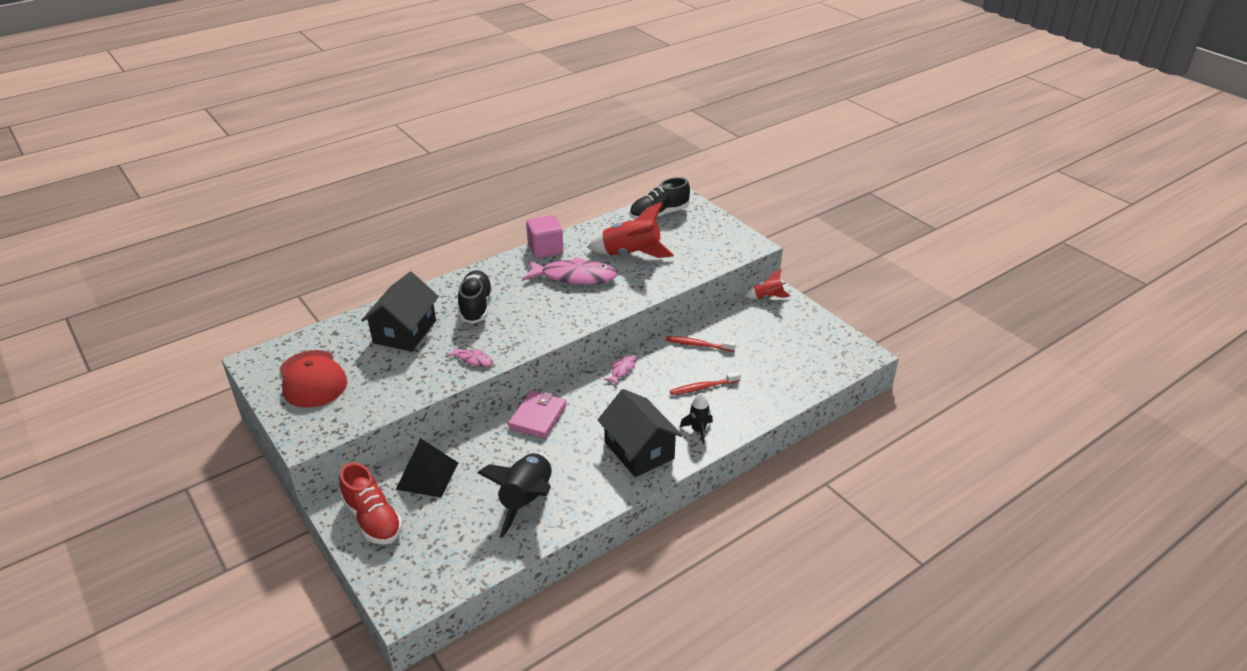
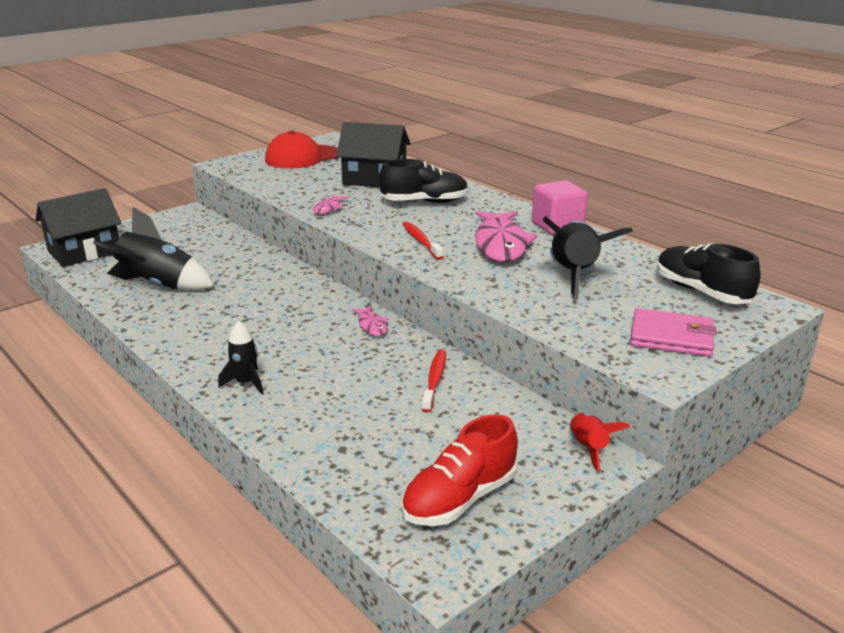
camera: 85 degrees right, 10 degrees down
red shoe [339,463,403,545] -> red shoe moved to [401,414,518,526]
black pyramid [396,438,458,497] -> none
pink wallet [508,391,567,439] -> pink wallet moved to [630,308,717,357]
red rocket [587,202,674,258] -> black rocket [543,216,633,299]
black house [598,389,683,477] -> black house moved to [35,188,121,267]
pink fish [603,355,636,385] -> pink fish turned 45 degrees clockwise [351,306,388,336]
red toothbrush [670,372,741,395] -> red toothbrush moved to [403,222,444,260]

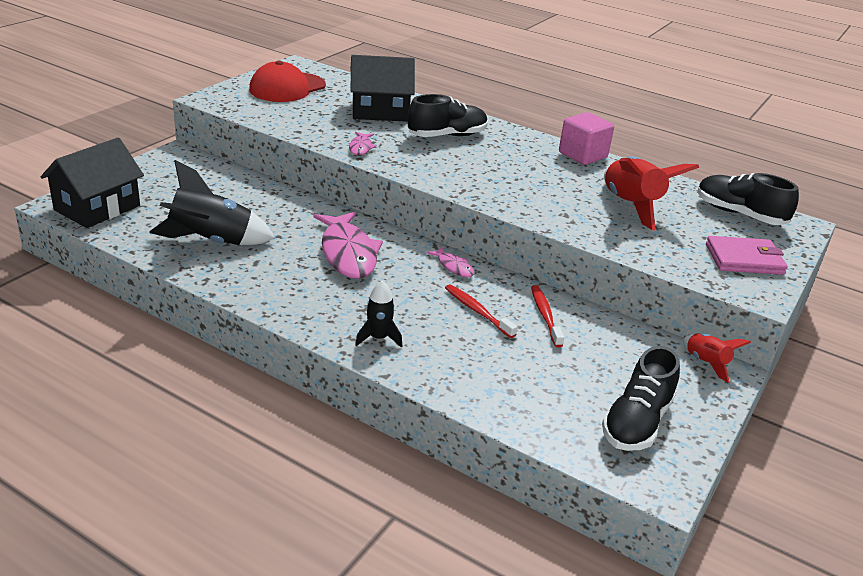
camera: 20 degrees left, 5 degrees up
red shoe [401,414,518,526] -> black shoe [602,346,680,451]
red toothbrush [403,222,444,260] -> red toothbrush moved to [445,284,517,338]
pink fish [475,211,537,262] -> pink fish moved to [314,212,383,279]
black rocket [543,216,633,299] -> red rocket [604,157,699,230]

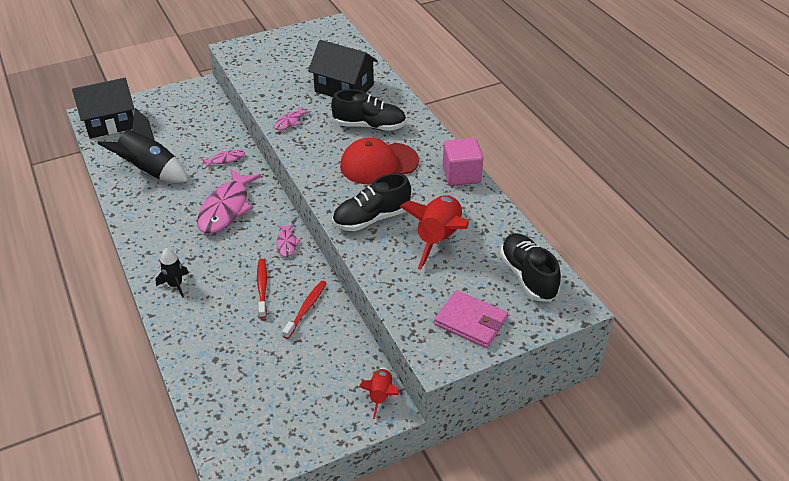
camera: 35 degrees right, 10 degrees up
red cap [249,61,326,102] -> red cap moved to [340,138,419,184]
black shoe [602,346,680,451] -> black shoe moved to [333,173,411,231]
none -> pink fish [201,150,245,169]

